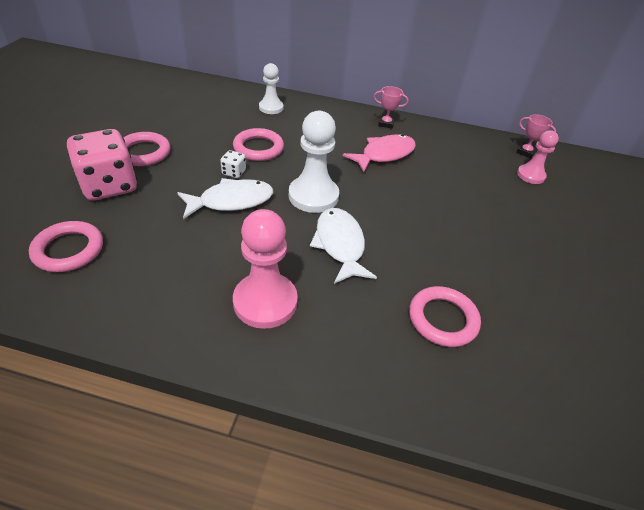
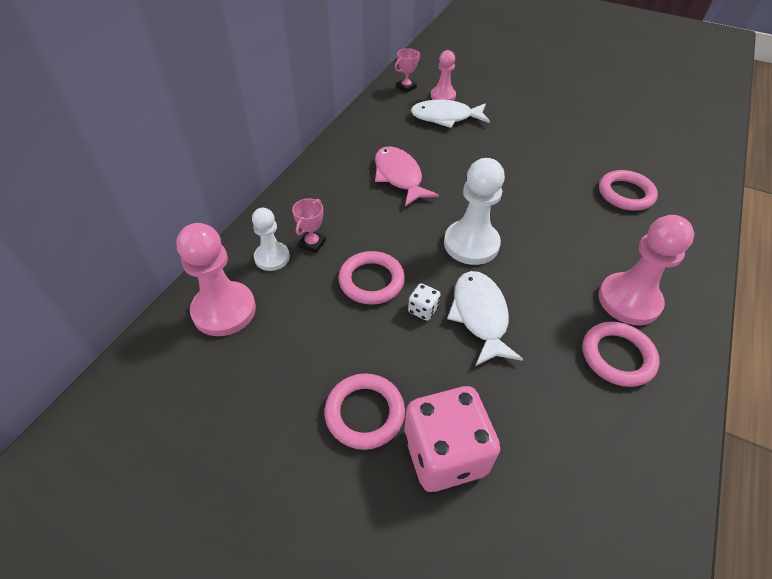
camera: 75 degrees left, 5 degrees up
pink ring [29,221,103,272] -> pink ring moved to [583,322,660,387]
white fish [310,208,377,284] -> white fish moved to [411,99,490,128]
pink trophy [374,86,409,129] -> pink trophy moved to [292,198,326,253]
none -> pink pawn [176,223,256,336]

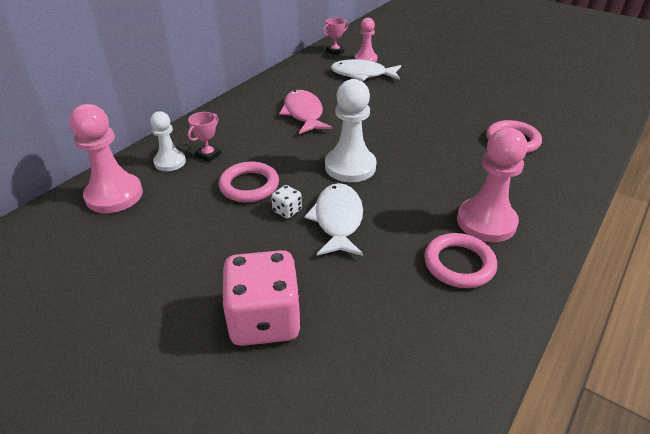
camera: 10 degrees right, 10 degrees down
pink ring [324,373,405,450] -> none

